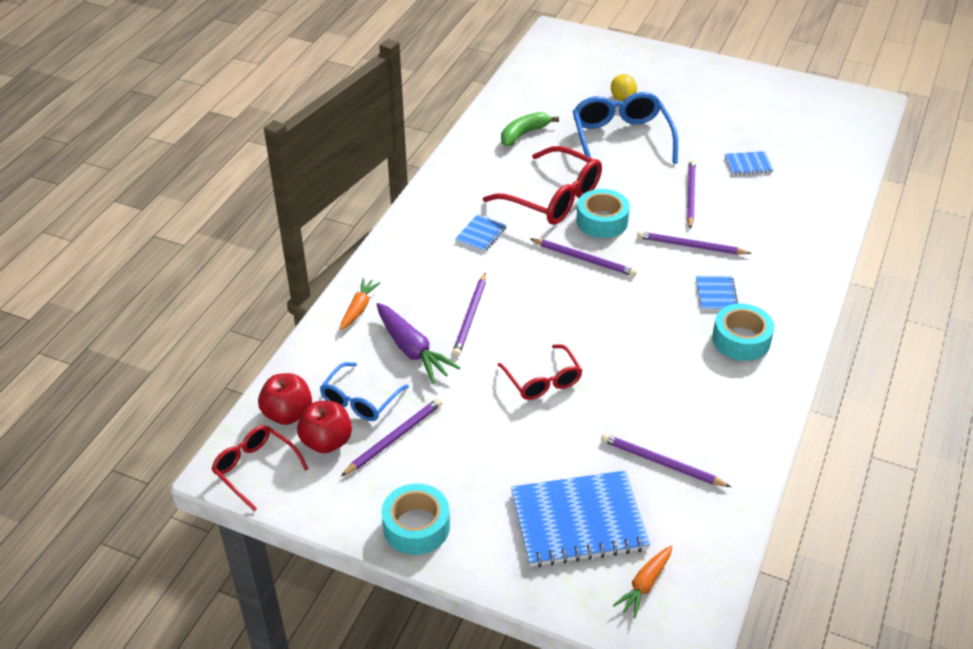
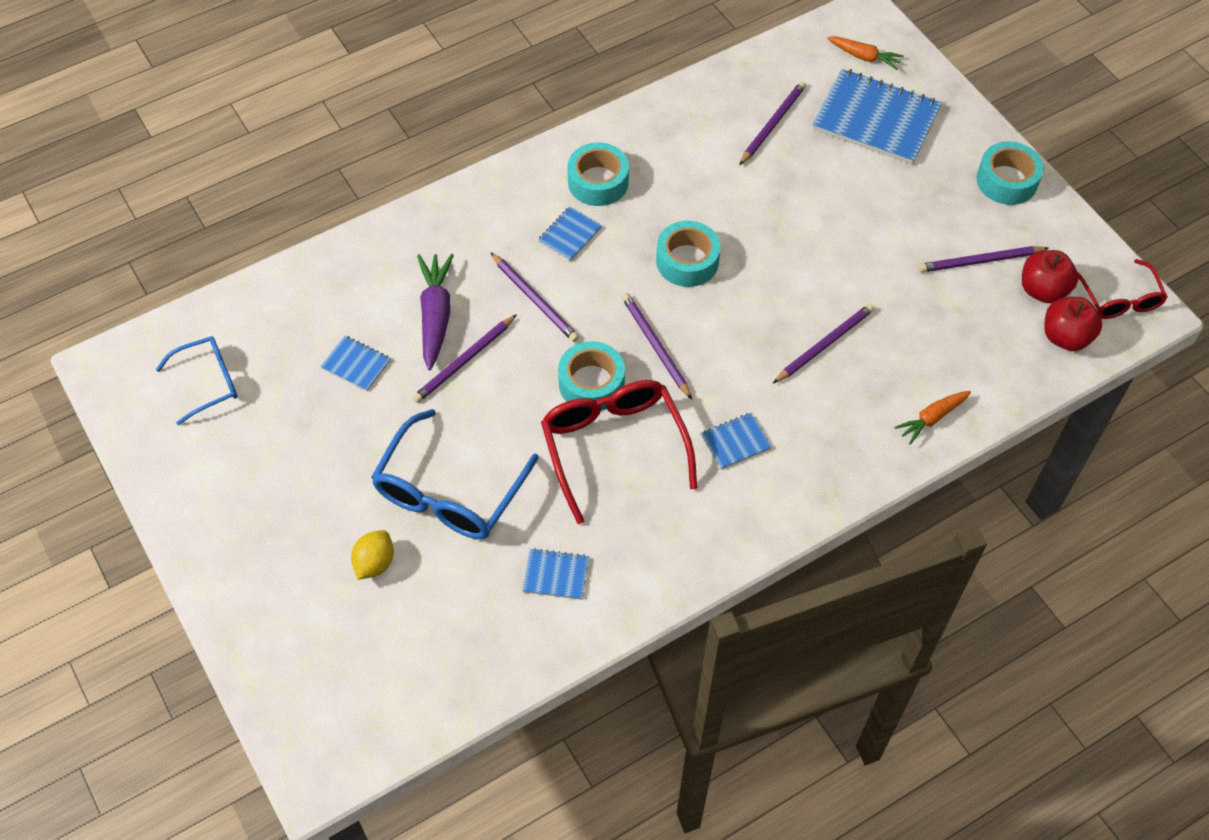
camera: 145 degrees left, 15 degrees up
blue glasses [320,362,409,421] -> blue glasses moved to [156,336,238,425]
purple carrot [376,303,460,383] -> purple carrot moved to [417,254,454,370]
red glasses [498,344,583,400] -> none
green banana [501,112,559,147] -> blue notebook [522,548,589,600]
purple pencil [601,434,731,487] -> purple pencil turned 120 degrees counterclockwise [739,81,806,166]
orange carrot [613,546,672,618] -> orange carrot turned 45 degrees clockwise [827,36,904,70]
none -> turquoise tape [656,221,721,287]

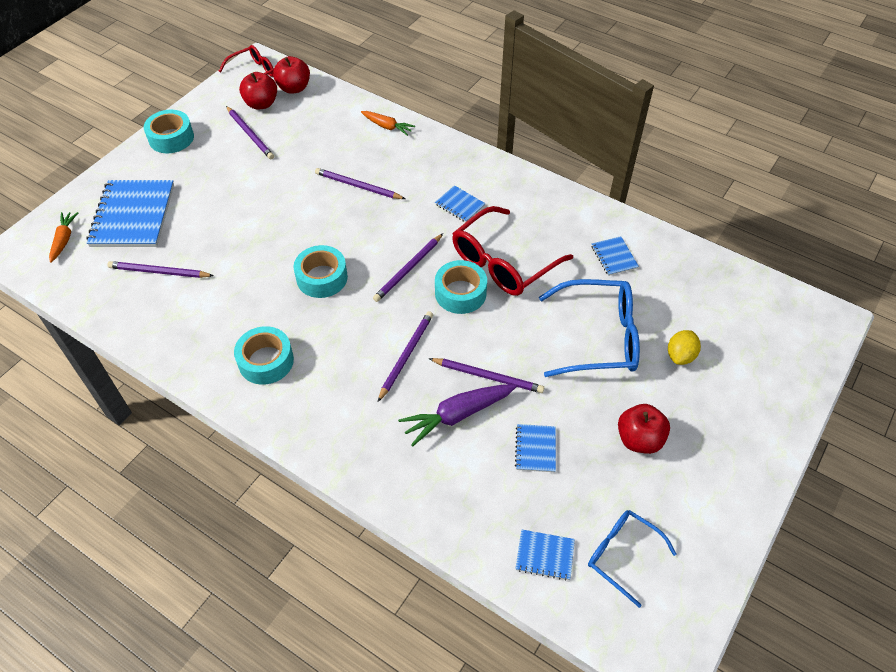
camera: 115 degrees left, 5 degrees down
yellow lemon [351,530,394,580] -> yellow lemon turned 60 degrees counterclockwise [668,330,701,365]
blue notebook [538,207,602,261] -> blue notebook moved to [516,529,575,581]
none -> red apple [618,404,670,454]

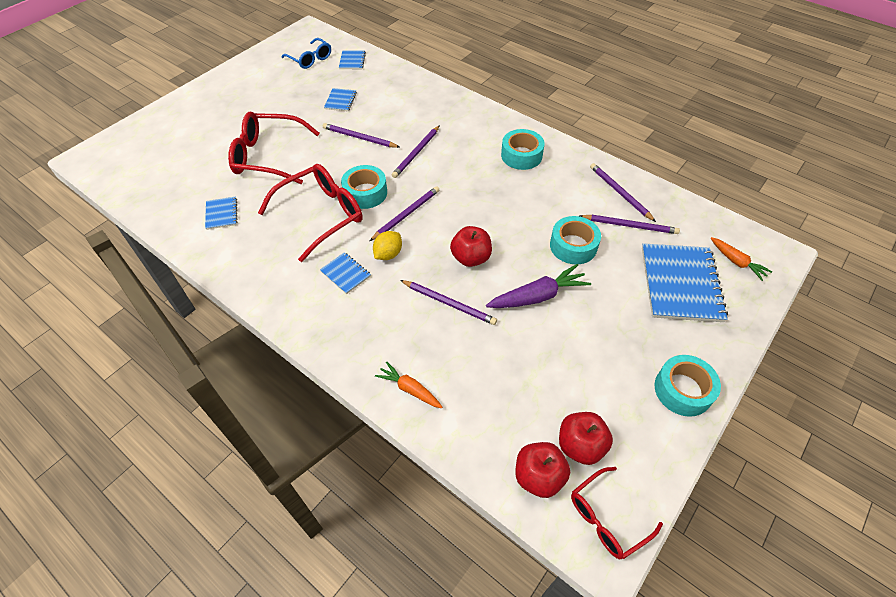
camera: 175 degrees left, 0 degrees up
orange carrot [49,212,78,263] -> orange carrot turned 45 degrees counterclockwise [711,237,772,281]
purple pencil [226,106,274,159] -> purple pencil moved to [590,163,656,222]
turquoise tape [294,245,348,298] -> turquoise tape moved to [550,216,601,264]
purple carrot [398,384,517,446] -> purple carrot moved to [486,264,591,308]
blue notebook [516,529,575,581] -> blue notebook turned 75 degrees clockwise [339,50,366,69]
blue glasses [539,279,640,377] -> red glasses [228,112,320,184]
red apple [618,404,670,454] -> red apple moved to [450,226,492,267]
yellow lemon [668,330,701,365] -> yellow lemon moved to [373,231,402,260]

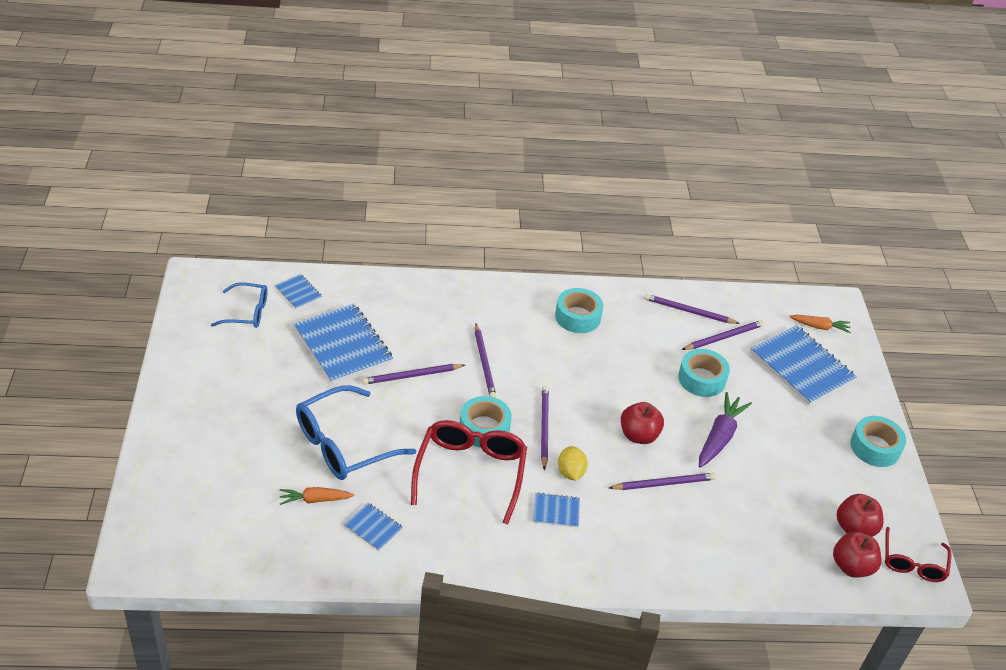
camera: 45 degrees left, 10 degrees down
red glasses [228,112,320,184] -> blue glasses [296,385,416,480]
blue notebook [324,88,357,111] -> blue notebook [294,304,393,384], size x2.13
orange carrot [375,361,442,408] -> orange carrot moved to [280,487,354,505]

